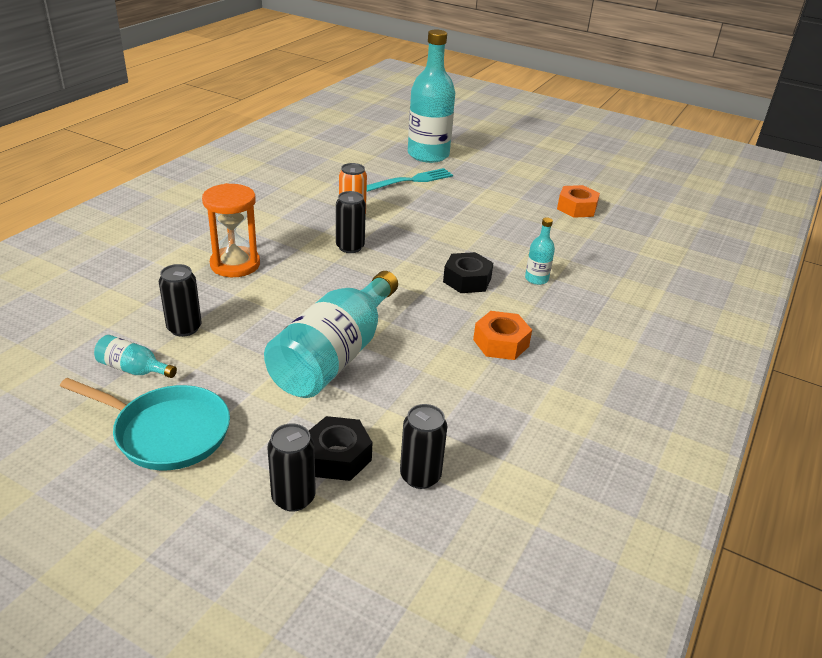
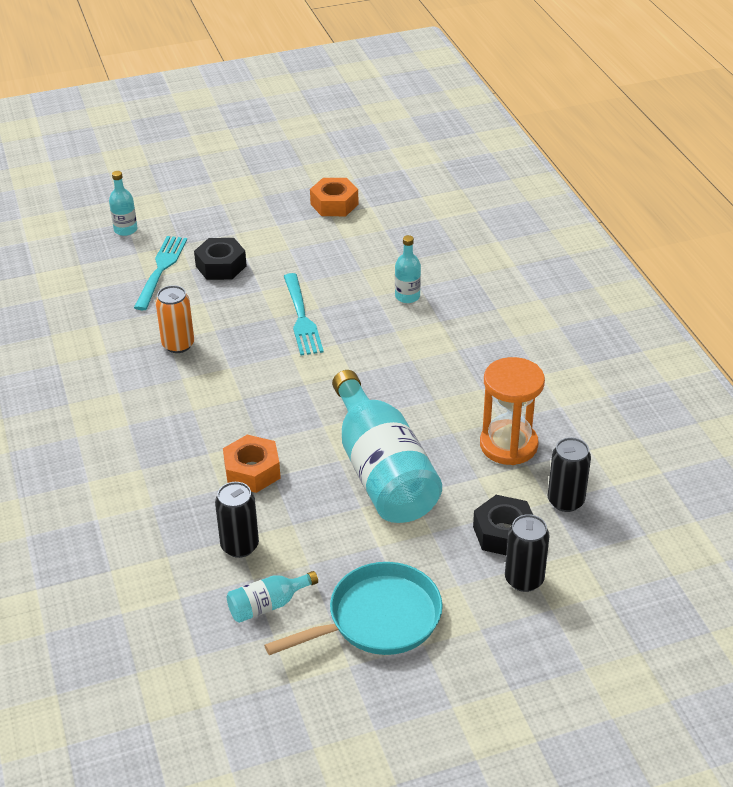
camera: 45 degrees left, 5 degrees up
orange hourglass [202,183,260,277] -> orange hourglass moved to [480,357,545,465]
black can [336,191,366,253] -> none
turquoise bottle [408,30,455,163] -> turquoise bottle [109,171,137,236], size x0.43
black nut [443,252,493,293] -> black nut moved to [194,238,247,280]
orange nut [473,311,532,360] -> orange nut moved to [223,435,281,493]
none -> turquoise fork [284,273,324,356]

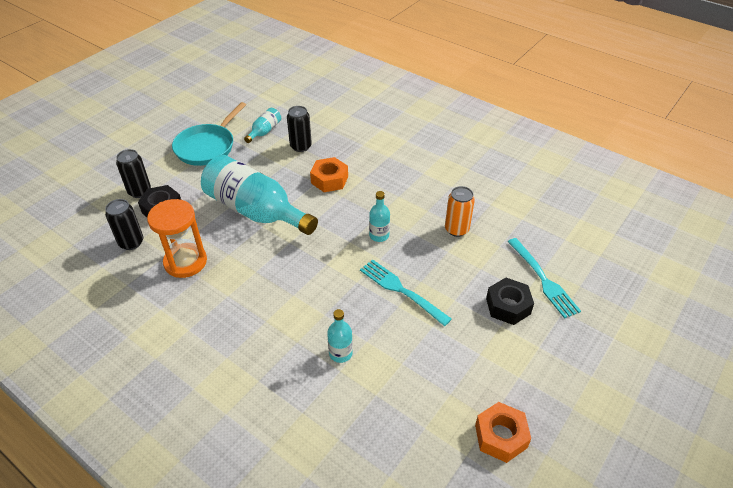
camera: 145 degrees right, 5 degrees up
turquoise bottle [109,171,137,236] -> turquoise bottle moved to [369,191,390,242]

